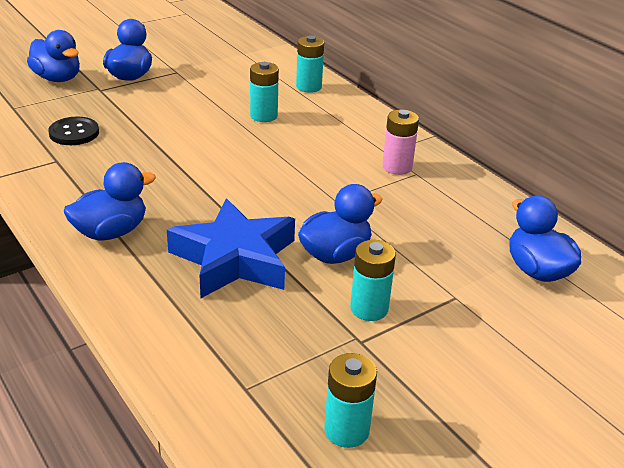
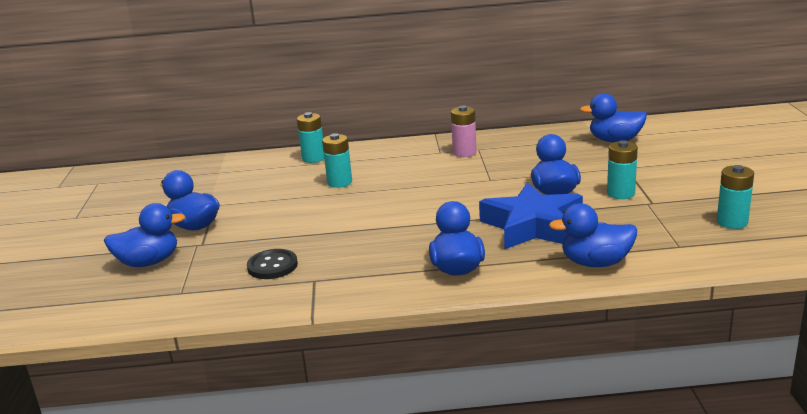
camera: 55 degrees left, 10 degrees down
none -> blue duck [549,203,637,267]

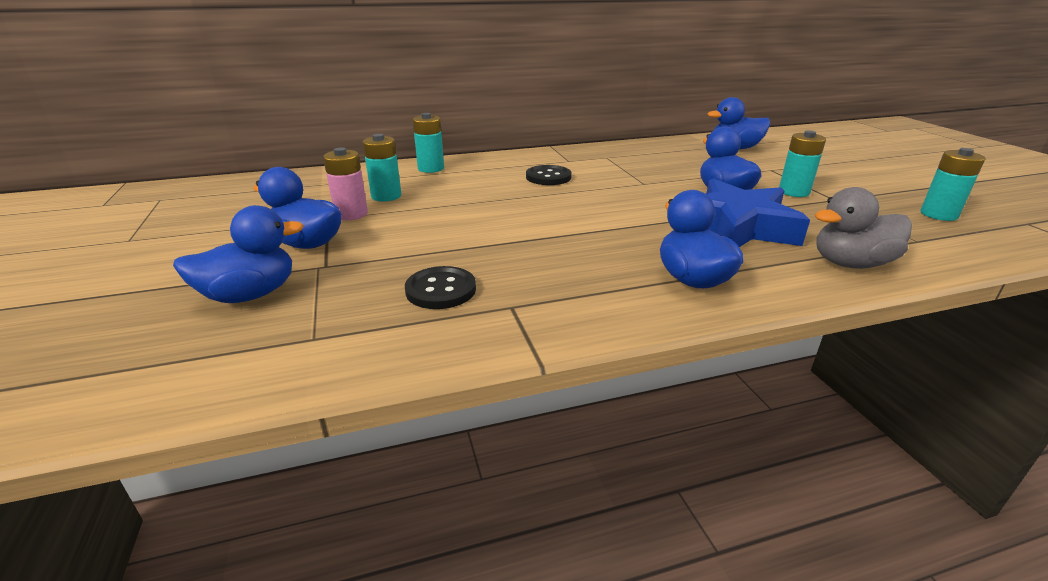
camera: 15 degrees left, 5 degrees up
turquoise battery [322,133,352,188] -> turquoise battery moved to [363,134,401,202]
pink battery [451,105,477,157] -> pink battery moved to [323,147,368,220]
blue duck [549,203,637,267] -> grey duck [815,187,912,269]
none -> black button [526,165,572,185]

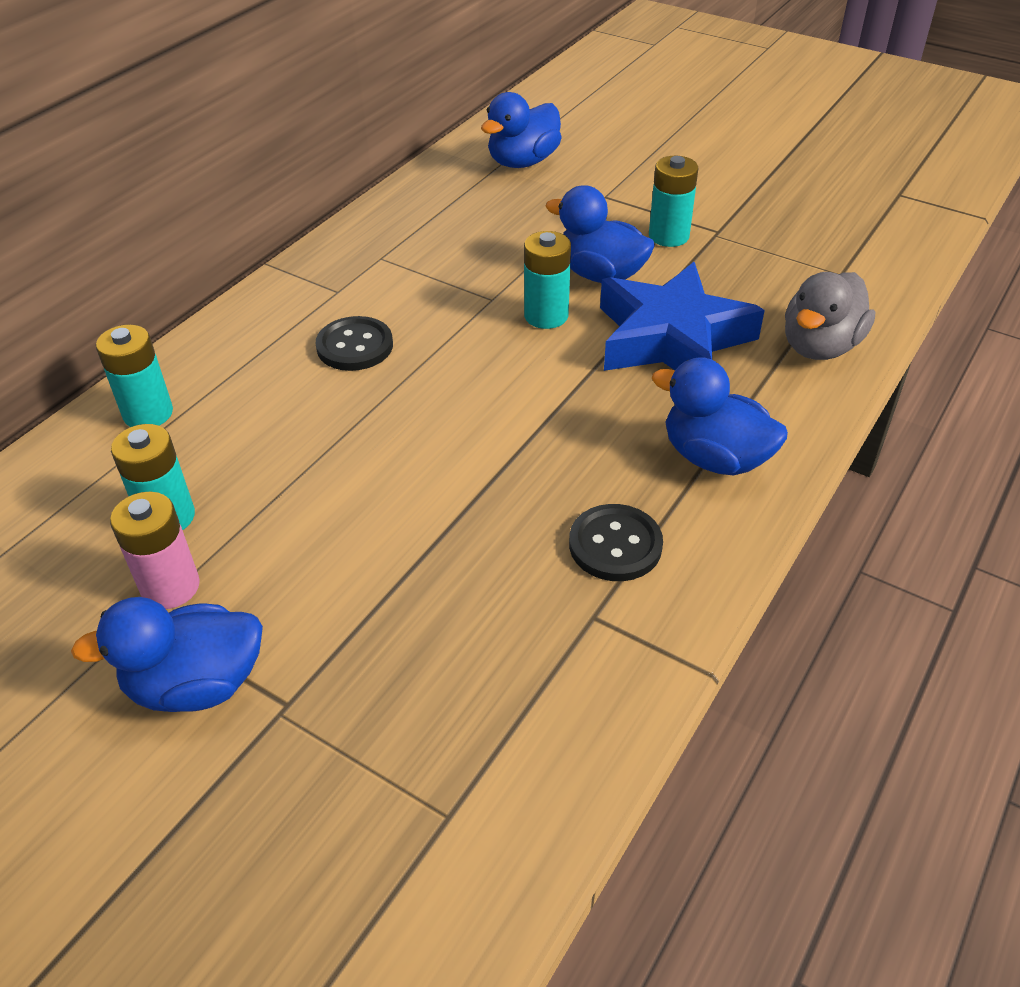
camera: 40 degrees left, 15 degrees up
blue duck [173,205,304,303] -> none
black button [405,266,476,309] -> black button moved to [569,504,663,581]
turquoise battery [920,148,985,221] -> turquoise battery moved to [524,231,571,329]

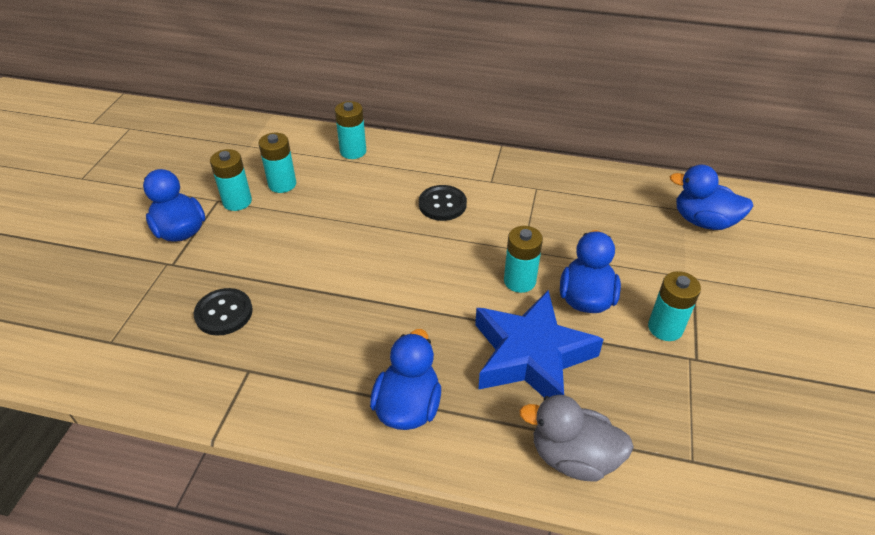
camera: 70 degrees right, 0 degrees up
pink battery [110,492,200,609] -> turquoise battery [210,149,252,211]
black button [569,504,663,581] -> black button moved to [194,288,253,336]

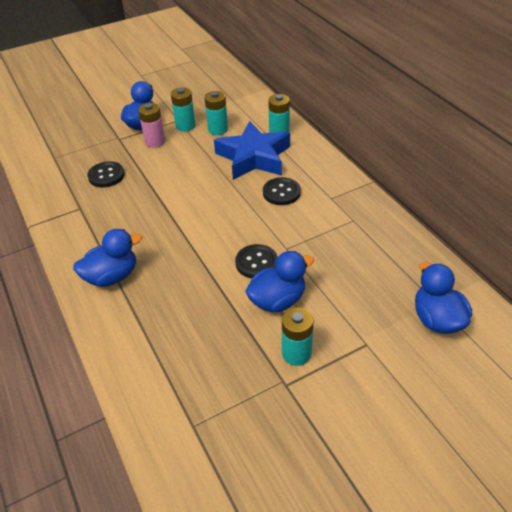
camera: 50 degrees right, 0 degrees up
blue star [475,290,604,397] -> blue star moved to [214,121,290,180]
turquoise battery [504,226,543,293] -> black button [235,244,278,278]
grey duck [519,395,634,482] -> none
none -> pink battery [138,103,165,148]

